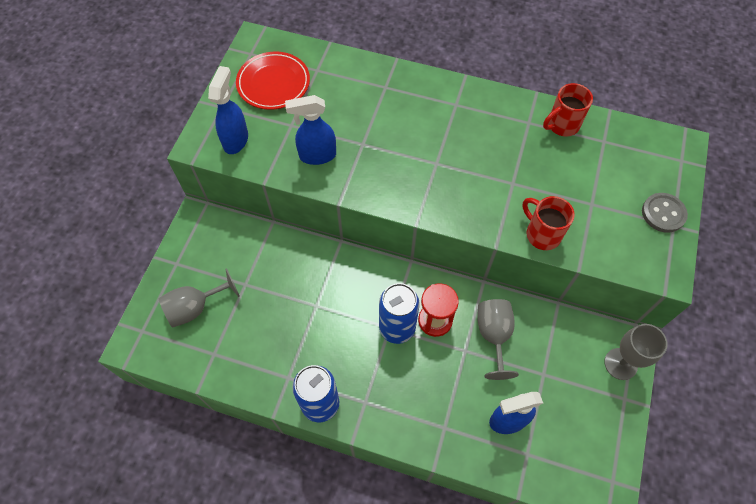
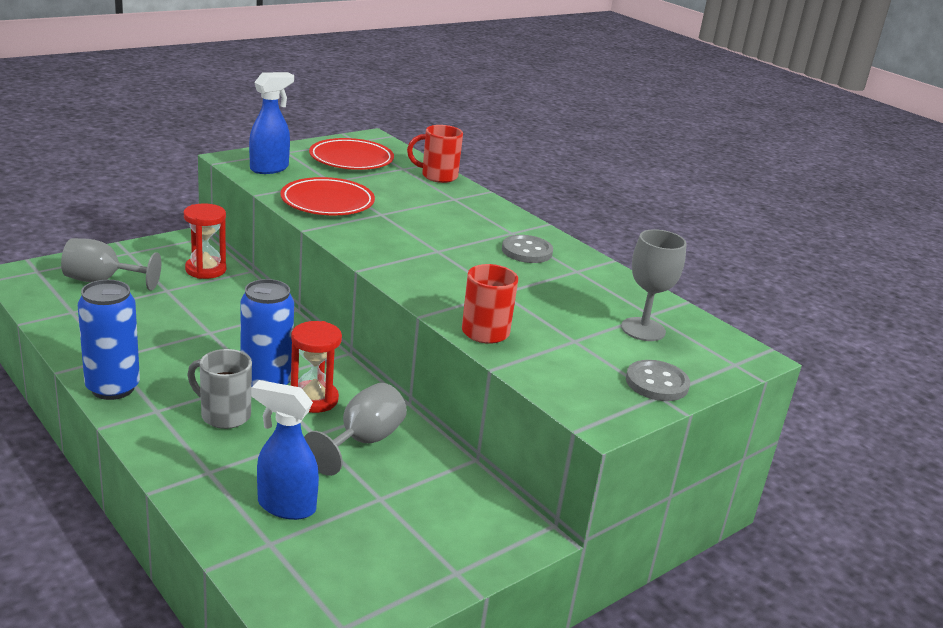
camera: 30 degrees right, 35 degrees down
blue spray bottle [285,95,336,165] -> red plate [280,177,375,215]
red mug [543,83,593,137] -> red mug moved to [407,125,463,183]
grey goblet [604,324,668,380] -> grey goblet moved to [621,229,687,341]
none -> red hourglass [184,204,226,279]
none -> grey mug [187,349,252,429]
none -> grey button [502,235,553,263]

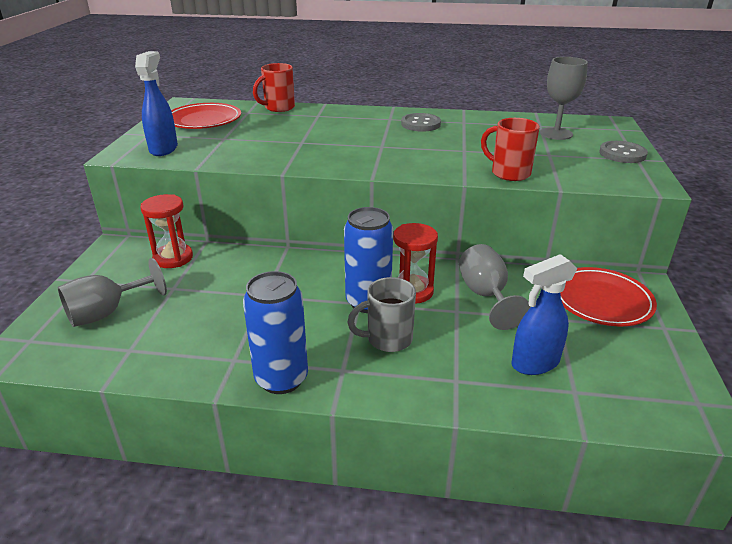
camera: 40 degrees left, 5 degrees up
red plate [280,177,375,215] -> red plate moved to [561,267,657,326]

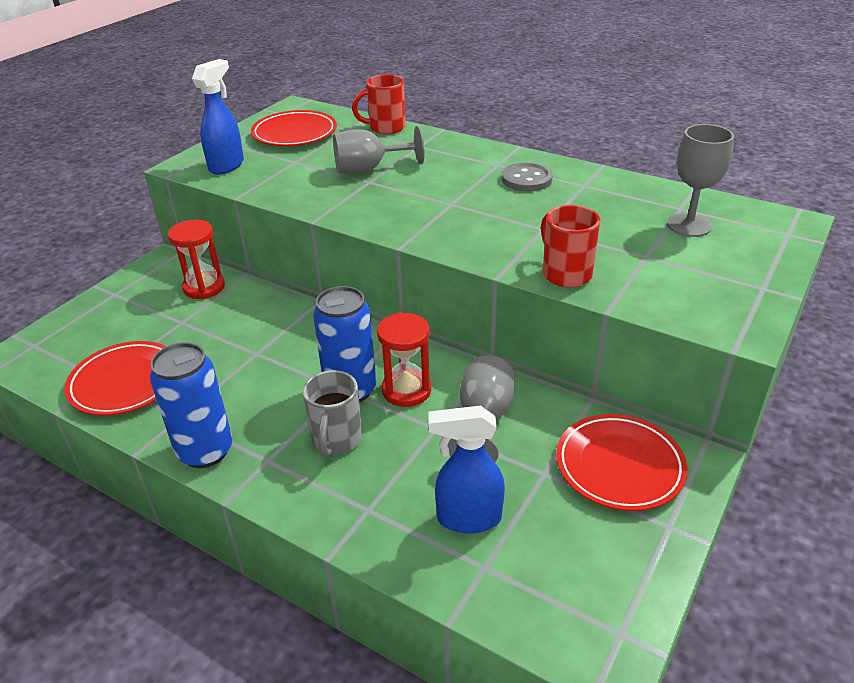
camera: 25 degrees right, 5 degrees up
grey goblet [58,258,167,327] -> grey goblet moved to [333,126,424,174]
grey mug [347,277,416,352] -> grey mug turned 90 degrees counterclockwise [303,370,362,457]
grey button [599,141,648,163] -> none
none -> red plate [65,341,167,416]

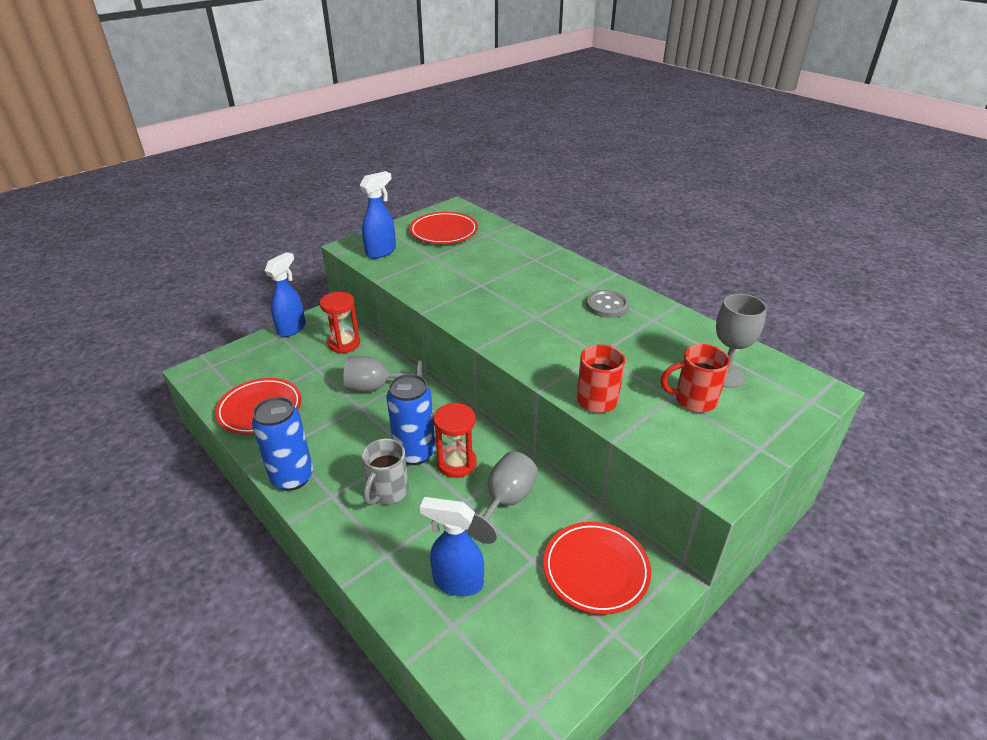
camera: 15 degrees right, 0 degrees up
grey goblet [333,126,424,174] -> grey goblet moved to [344,356,422,392]
red mug [352,74,406,134] -> red mug moved to [661,344,730,412]
none -> blue spray bottle [265,252,306,337]

